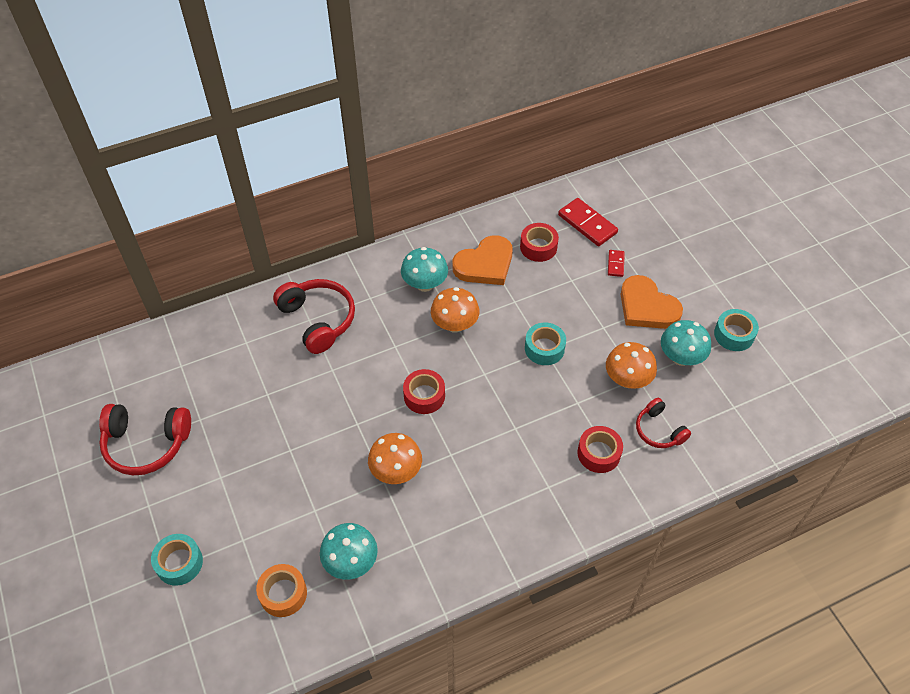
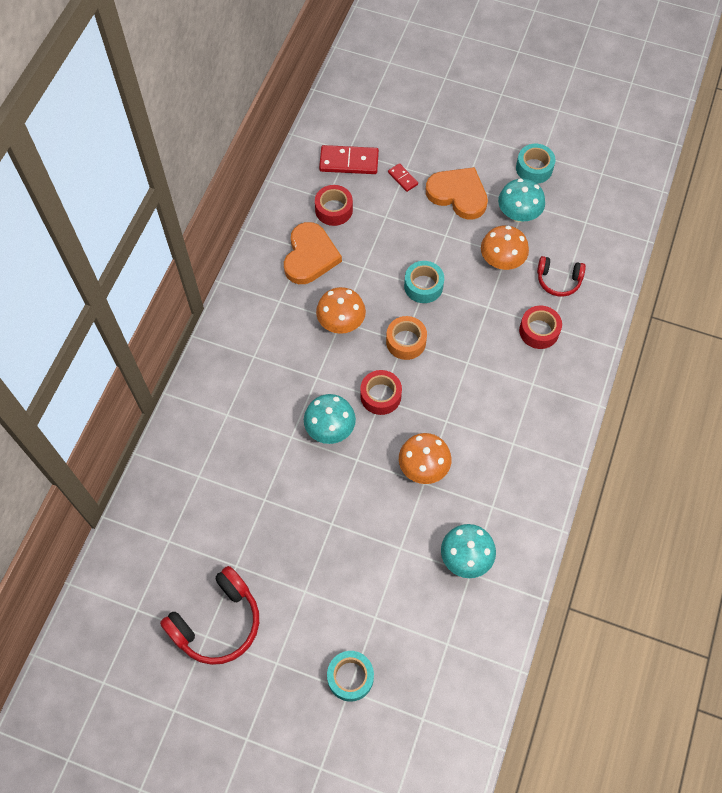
camera: 45 degrees left, 10 degrees up
orange tape [256,564,307,617] -> orange tape moved to [386,316,427,360]
red headphones [273,279,355,354] -> none
turquoise mushroom [401,247,448,292] -> turquoise mushroom moved to [304,394,356,444]
orange heart [621,275,683,329] -> orange heart turned 150 degrees counterclockwise [426,167,488,220]

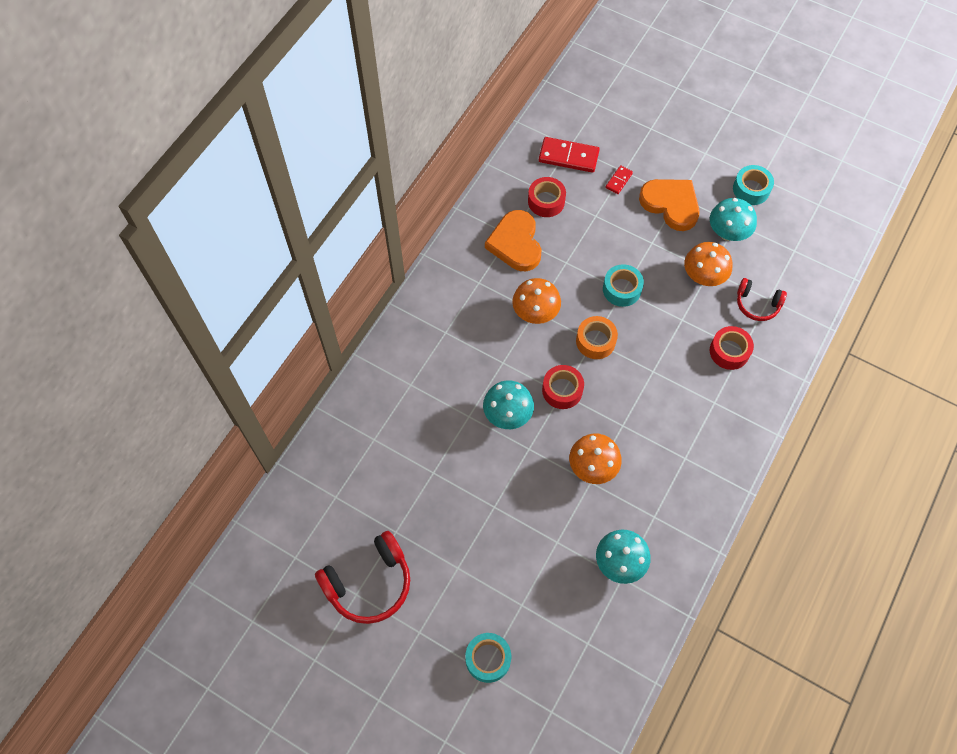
camera: 10 degrees right, 0 degrees up
orange heart [284,222,342,284] -> orange heart turned 150 degrees clockwise [485,210,541,271]
red domino [388,163,418,192] -> red domino turned 60 degrees clockwise [605,165,633,194]

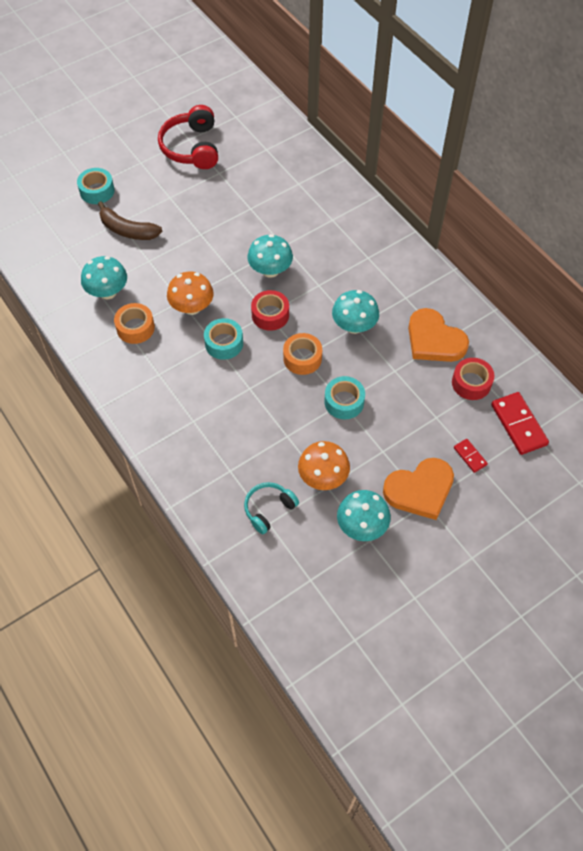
camera: 115 degrees right, 5 degrees down
orange heart [485,210,541,271] -> orange heart turned 150 degrees counterclockwise [408,308,469,362]
orange mushroom [512,278,561,324] -> turquoise mushroom [332,290,379,334]
red domino [539,137,600,173] -> red domino turned 60 degrees counterclockwise [491,392,549,455]
red tape [710,326,754,370] -> none
turquoise tape [733,165,774,205] -> turquoise tape moved to [204,318,243,360]
red headphones [737,278,787,321] -> turquoise headphones [244,482,299,534]
none -> brown banana [98,201,162,240]
none -> orange tape [114,303,155,344]

